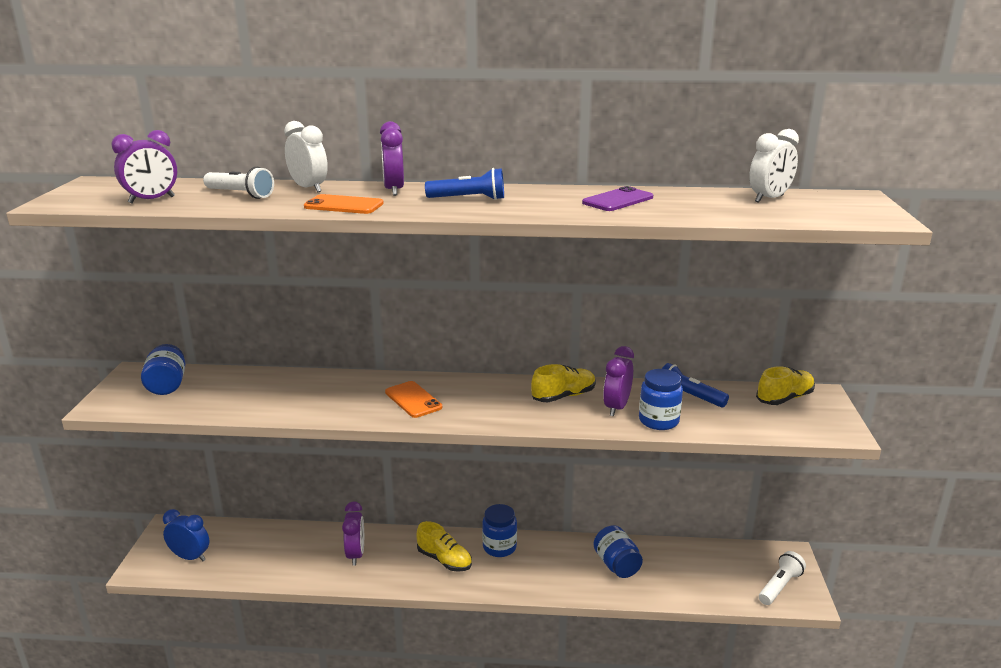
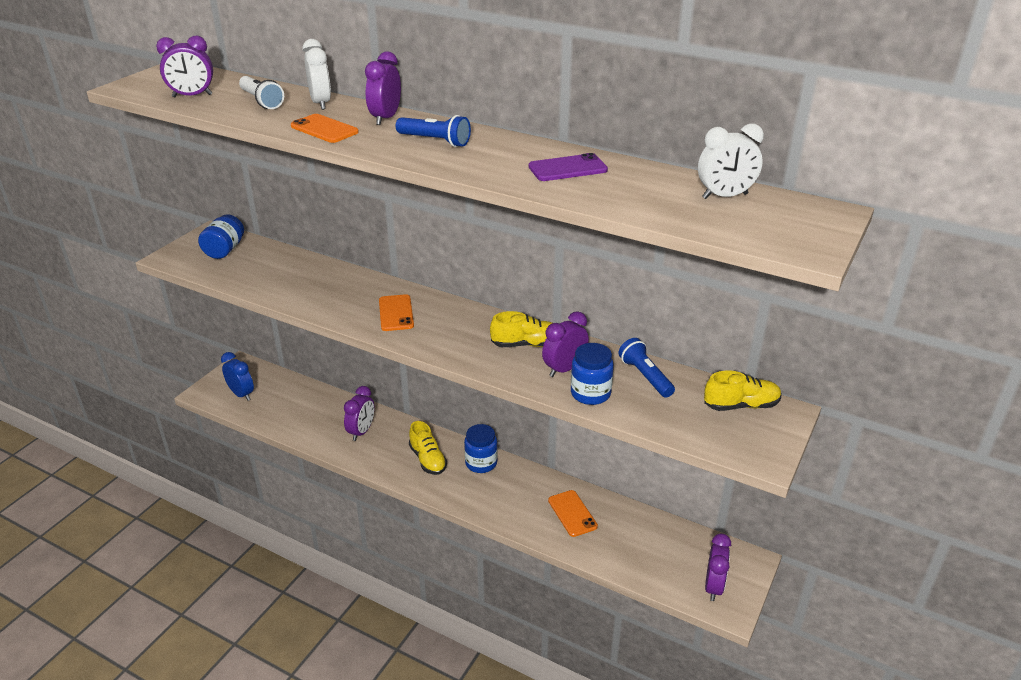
camera: 25 degrees right, 10 degrees up
blue jar [593,525,643,578] -> orange phone [548,490,598,537]
white flashlight [759,551,806,605] -> purple clock [705,533,731,601]

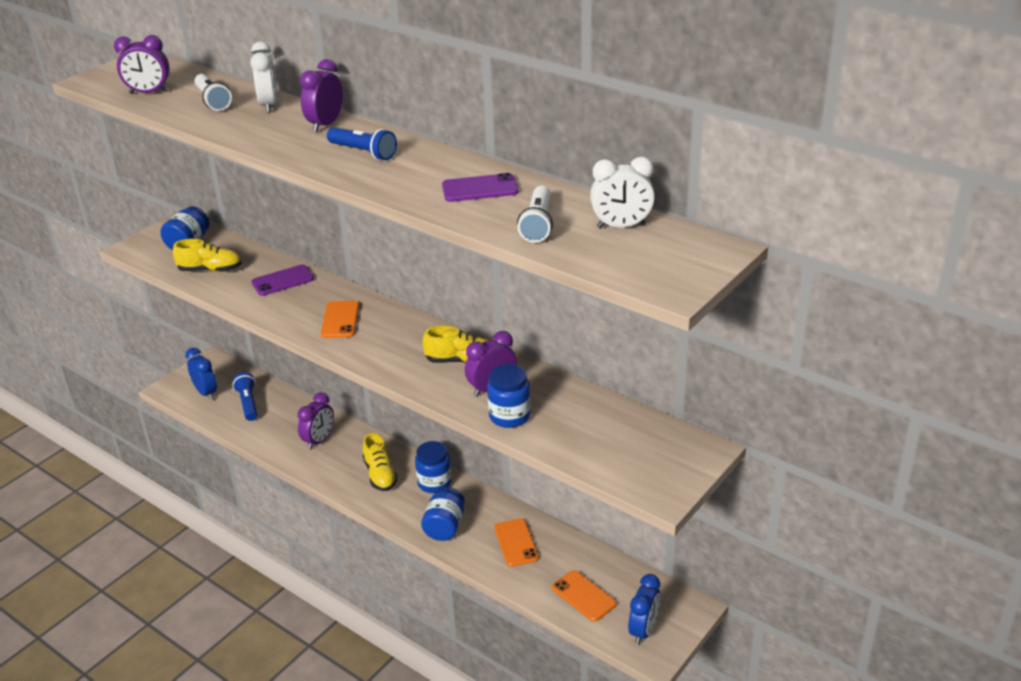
camera: 10 degrees right, 0 degrees up
orange phone [291,114,359,143] -> orange phone moved to [552,570,617,622]
blue flashlight [619,338,675,398] -> blue flashlight moved to [232,372,257,421]
yellow shoe [704,370,782,411] -> yellow shoe moved to [173,239,242,272]
purple clock [705,533,731,601] -> blue clock [628,574,661,645]
none -> purple phone [251,265,314,296]
none -> blue jar [421,487,465,541]
none -> white flashlight [517,186,553,243]

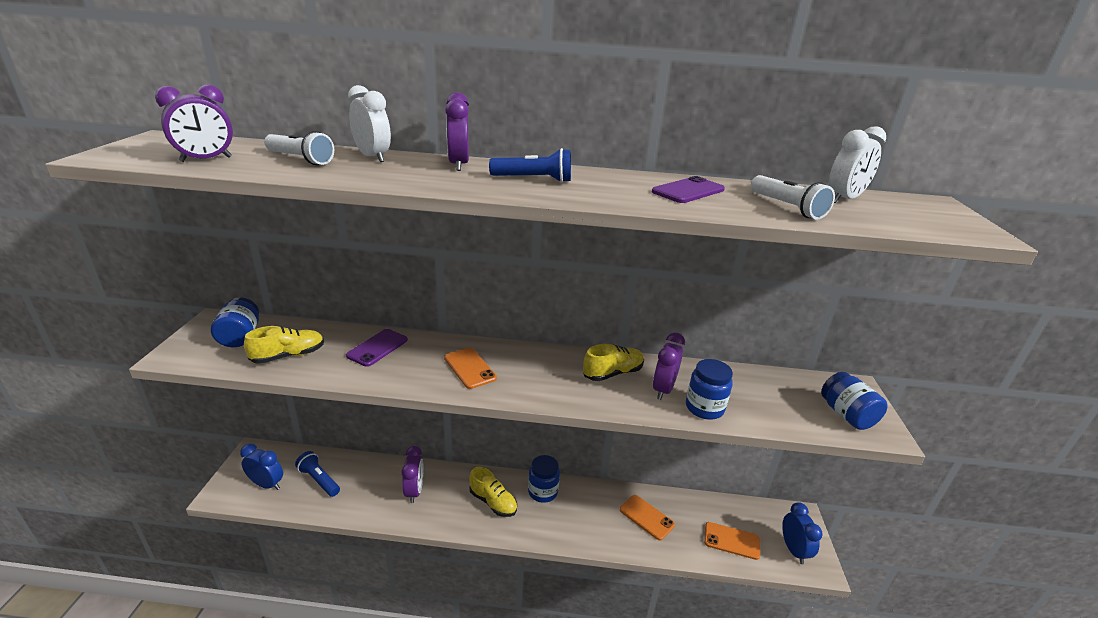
camera: 35 degrees left, 5 degrees down
blue jar [421,487,465,541] -> blue jar moved to [821,372,887,430]

